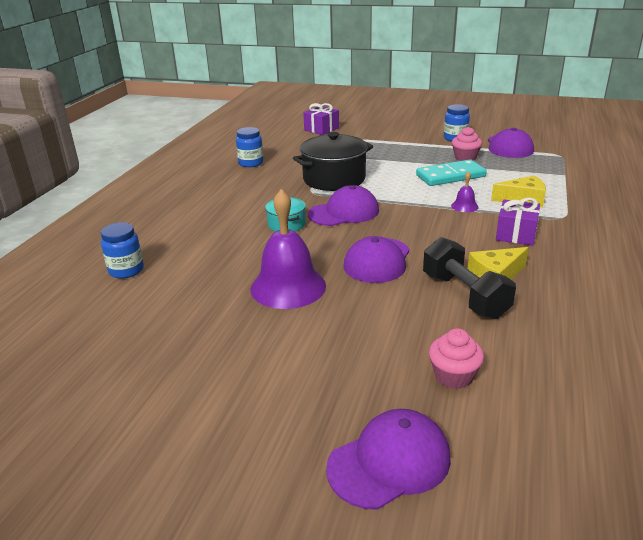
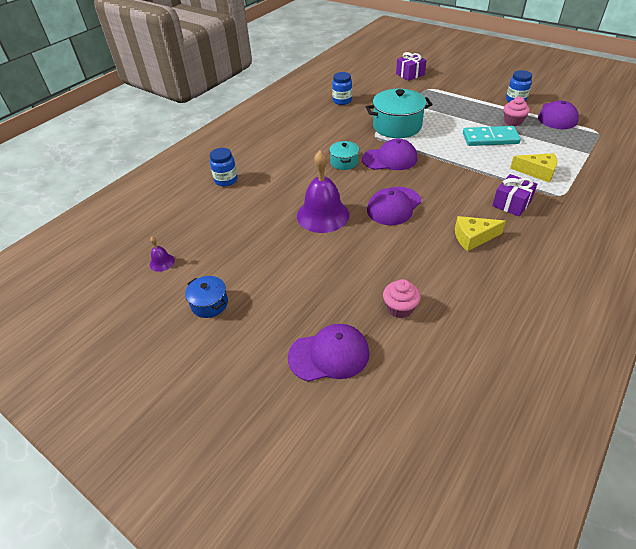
camera: 20 degrees right, 15 degrees up
black pot [293,132,373,191] -> turquoise pot [366,89,433,138]
black dumbbell [423,237,516,319] -> none
purple bell [451,171,479,212] -> purple bell moved to [150,237,175,272]
none -> blue pot [185,276,228,318]

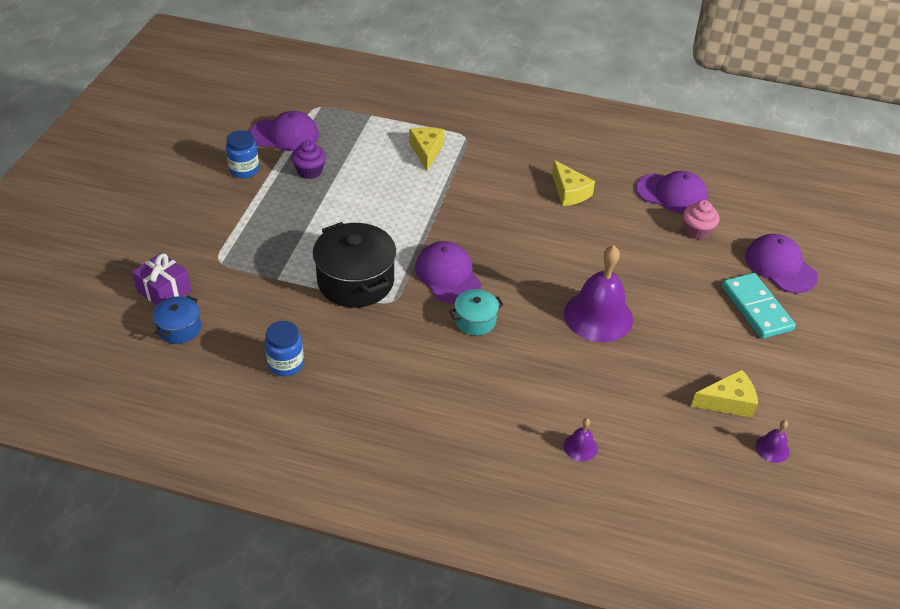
camera: 115 degrees left, 0 degrees up
blue pot [185,276,228,318] -> blue pot moved to [153,295,201,344]
blue jar [210,148,238,187] -> purple bell [564,418,598,461]
turquoise pot [366,89,433,138] -> black pot [313,222,396,308]
purple cap [367,187,421,225] -> purple cap moved to [636,171,708,214]
turquoise domino [463,126,521,146] -> turquoise domino moved to [722,273,796,339]
purple gift [492,174,537,217] -> none
pink cupcake [504,96,530,126] -> purple cupcake [291,140,326,179]
none -> yellow cheese [691,369,758,418]

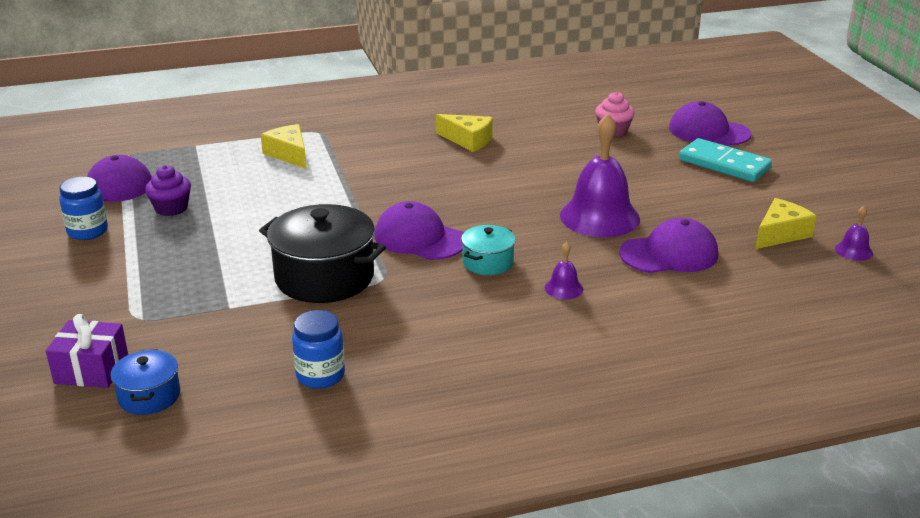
camera: 30 degrees left, 15 degrees down
purple bell [564,418,598,461] -> purple bell moved to [545,242,583,299]
purple cap [636,171,708,214] -> purple cap moved to [619,218,718,273]

